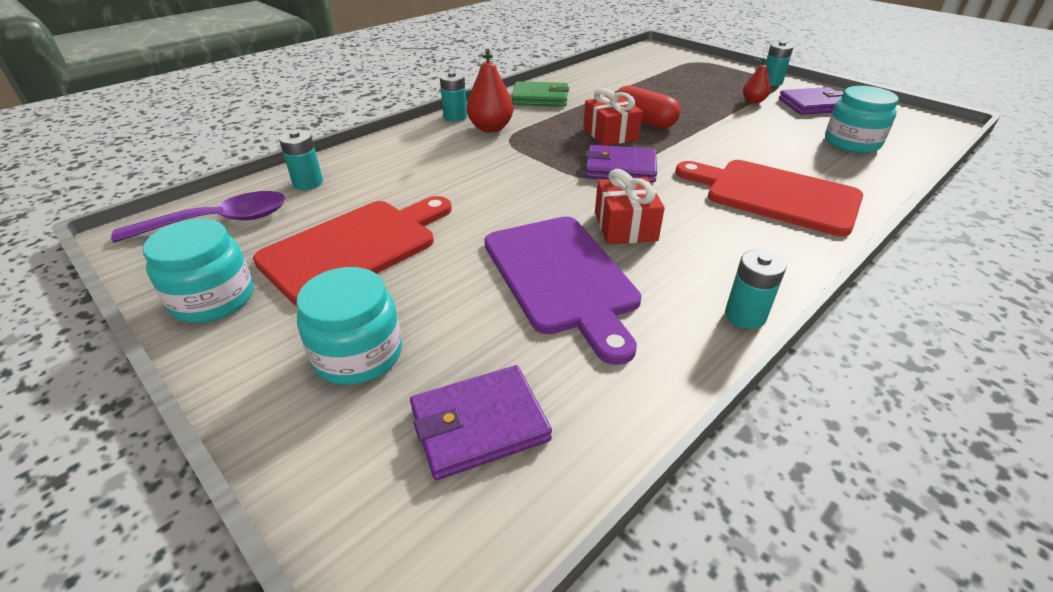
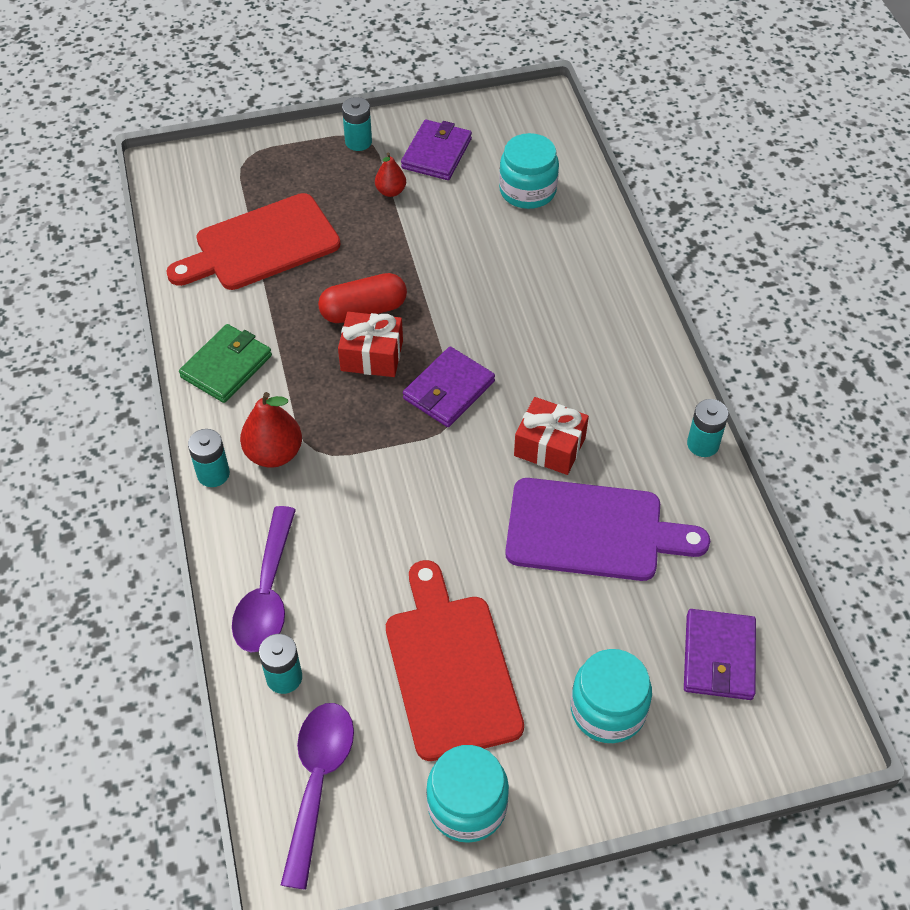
camera: 60 degrees left, 15 degrees up
red cutting board [675,160,863,237] -> red cutting board moved to [166,193,341,290]
none -> purple spoon [232,506,296,652]

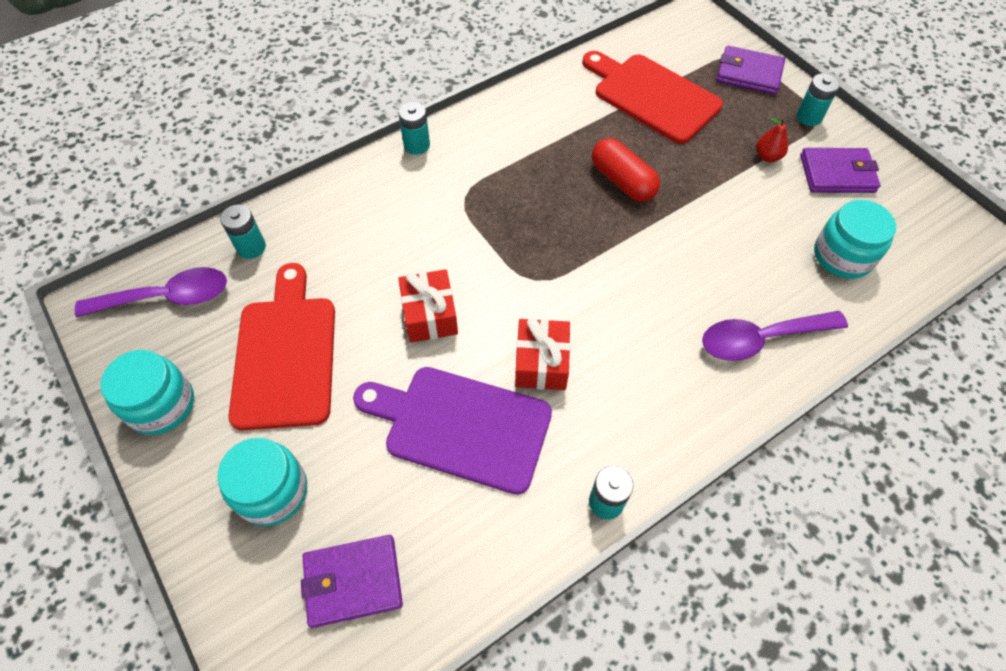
camera: 70 degrees right, 5 degrees up
green wallet [179,324,272,403] -> none
purple spoon [232,506,296,652] -> purple spoon moved to [702,311,848,361]
red pear [240,392,302,468] -> none
red gift [338,312,403,377] -> red gift moved to [398,269,458,343]
red cutting board [386,560,524,761] -> red cutting board turned 60 degrees counterclockwise [228,263,335,430]
purple wallet [403,347,495,427] -> purple wallet moved to [716,46,785,95]
purple cutting board [505,478,710,581] -> purple cutting board turned 120 degrees clockwise [353,367,552,495]

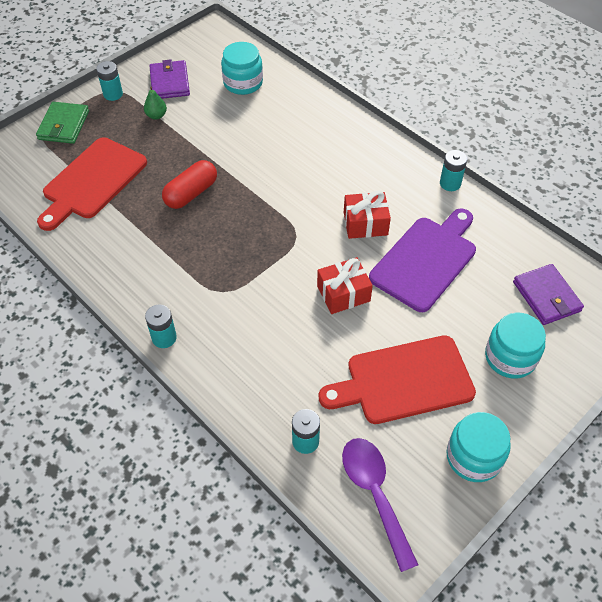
camera: 100 degrees left, 5 degrees down
purple cutting board [353,367,552,495] -> purple cutting board turned 150 degrees counterclockwise [369,209,476,312]
purple spoon [702,311,848,361] -> none
purple wallet [716,46,785,95] -> green wallet [36,102,89,144]
red pear [756,118,788,162] -> green pear [144,87,167,119]

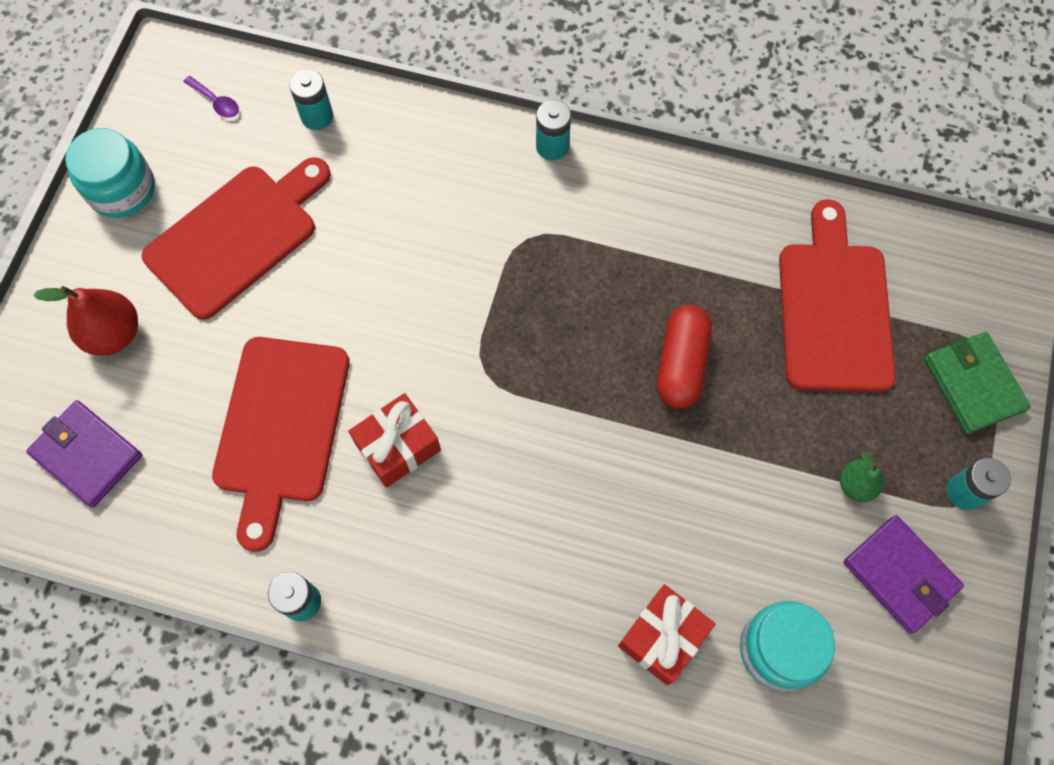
camera: 150 degrees right, 15 degrees up
red gift [317,257,373,314] -> red gift moved to [618,584,715,685]
purple spoon [342,438,418,572] -> purple spoon [184,76,239,118], size x0.45
purple cutting board [369,209,476,312] -> red cutting board [212,337,350,552]
turquoise jar [485,313,546,379] -> red pear [33,286,138,356]

